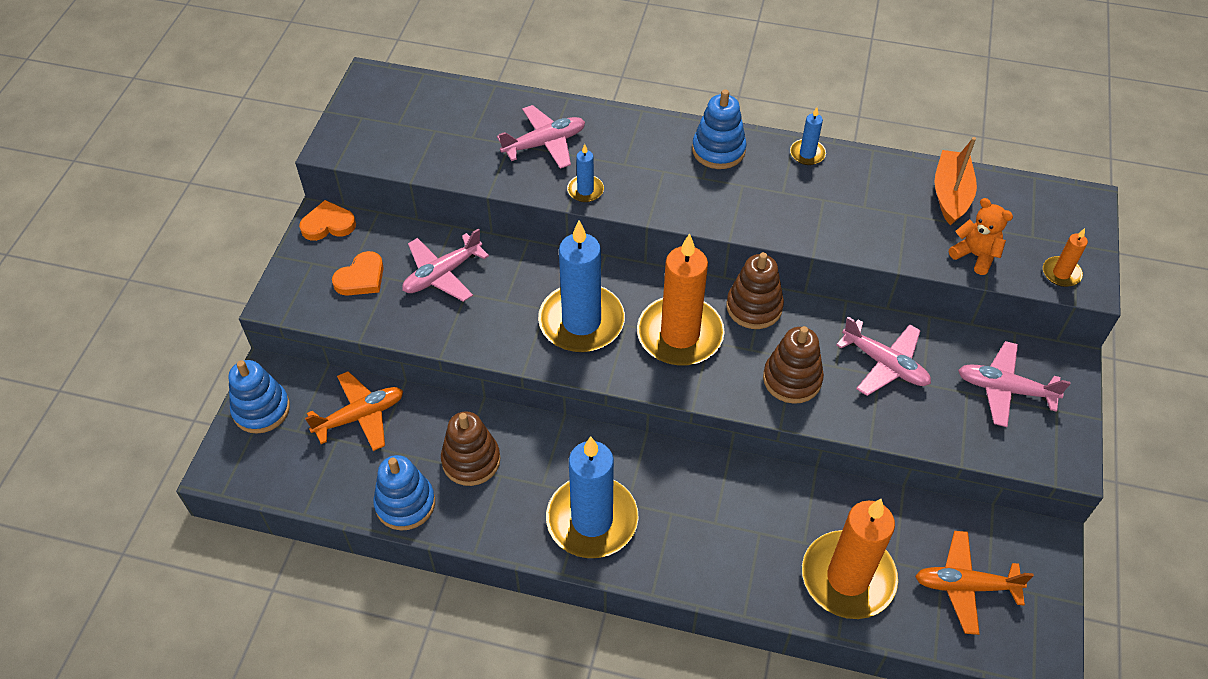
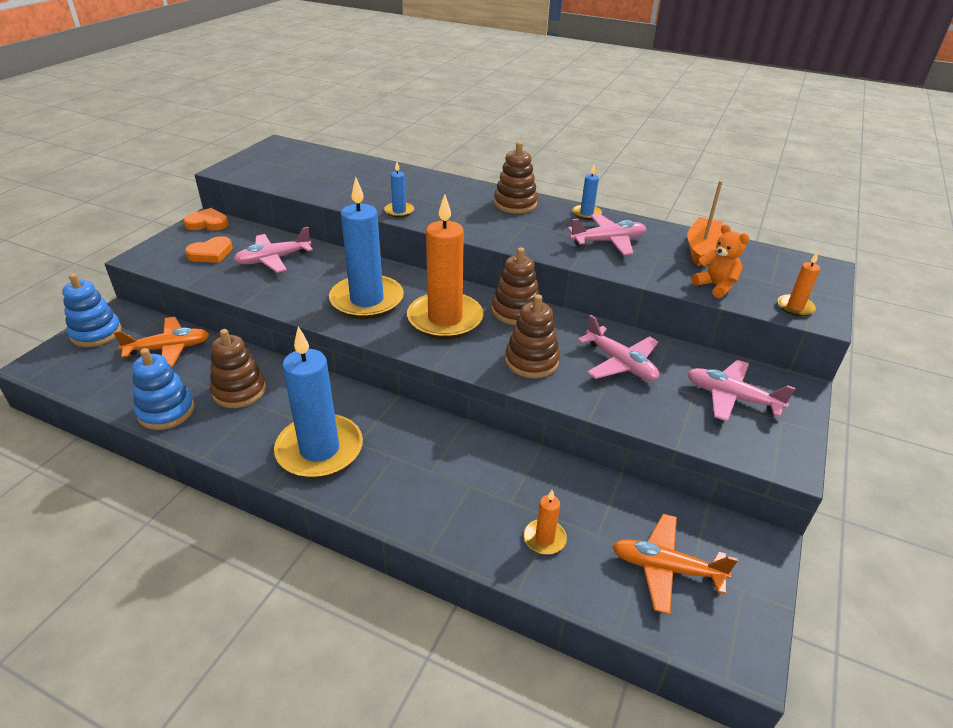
camera: 10 degrees right, 15 degrees down
pink plane [497,105,585,169] -> pink plane moved to [568,214,646,255]
blue stacking toy [692,90,747,169] -> brown stacking toy [494,142,538,214]
orange candle [802,499,898,619] -> orange candle [524,490,567,555], size x0.44

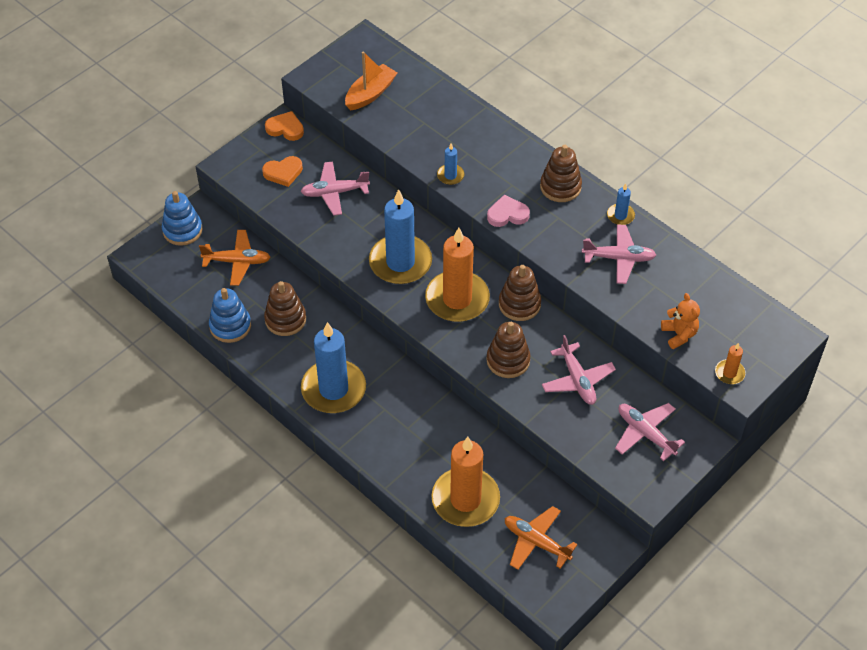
camera: 20 degrees right, 15 degrees up
orange candle [524,490,567,555] -> orange candle [431,437,500,527], size x2.27
orange boat [687,180,723,266] -> orange boat moved to [345,51,397,110]
none -> pink heart [487,195,530,227]

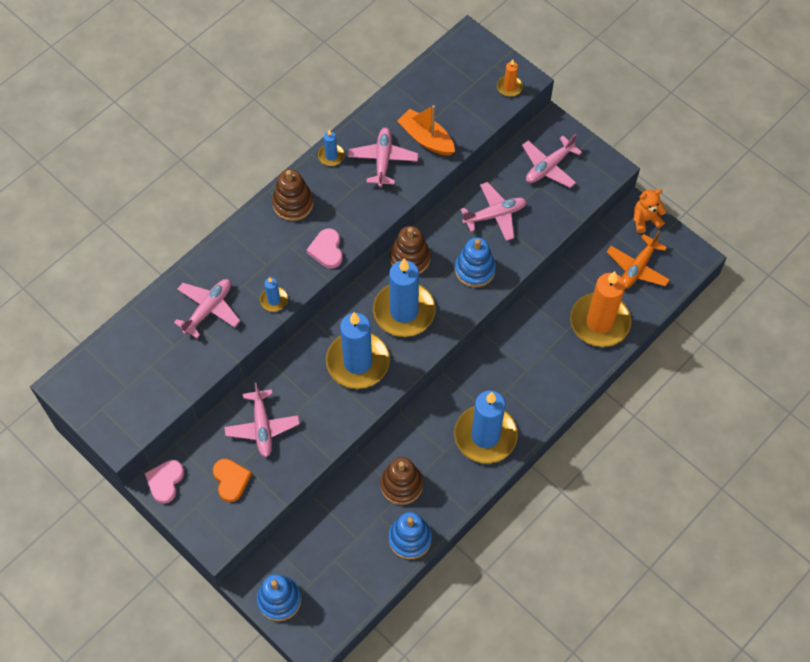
camera: 90 degrees left, 10 degrees up
orange plane [199,230,271,286] -> none
orange heart [265,111,304,141] -> pink heart [145,460,184,504]
orange boat [345,51,397,110] -> orange boat moved to [397,105,455,156]
orange candle [425,228,490,322] -> blue candle [373,259,436,337]
brown stacking toy [487,322,530,378] -> blue stacking toy [455,237,496,287]
orange teddy bear [661,293,700,349] -> orange teddy bear moved to [634,189,666,233]
none -> pink plane [174,279,240,338]

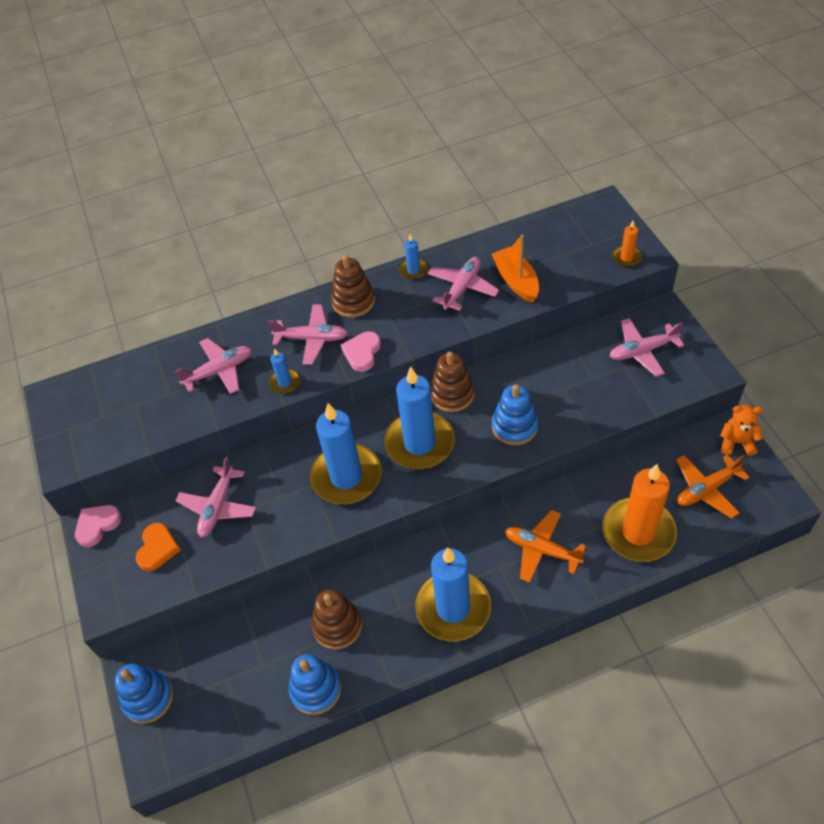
camera: 30 degrees right, 10 degrees down
pink plane [460,182,527,241] -> pink plane moved to [268,304,348,365]
none -> orange plane [505,510,586,583]

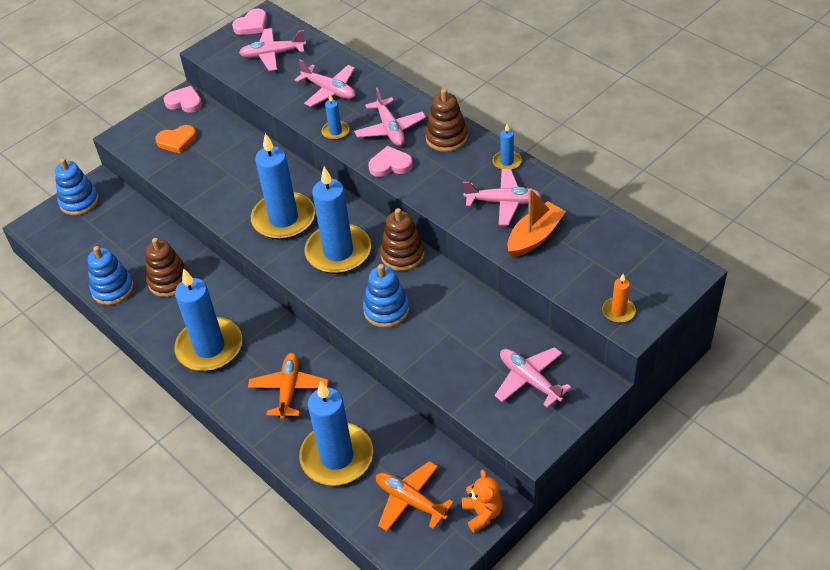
camera: 65 degrees right, 5 degrees down
pink plane [175,457,256,537] -> pink plane moved to [239,28,306,71]
orange candle [602,464,677,562] -> blue candle [299,381,373,486]
none -> pink heart [232,8,267,35]

